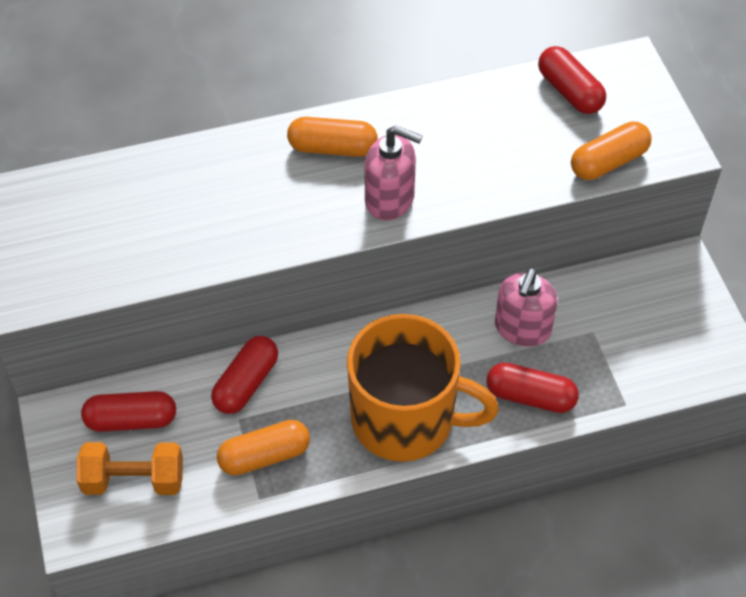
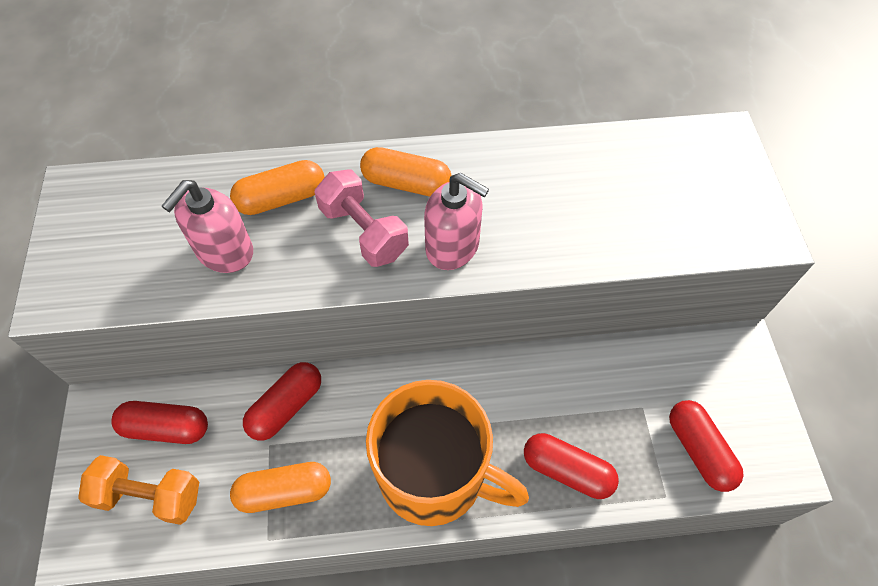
camera: 10 degrees right, 5 degrees up
pink soap dispenser [495,268,558,347] -> pink soap dispenser moved to [161,180,253,273]
red capsule [538,46,606,114] -> red capsule moved to [669,400,744,492]
orange capsule [571,122,652,180] -> orange capsule moved to [230,160,325,215]
none -> pink dumbbell [314,170,409,267]

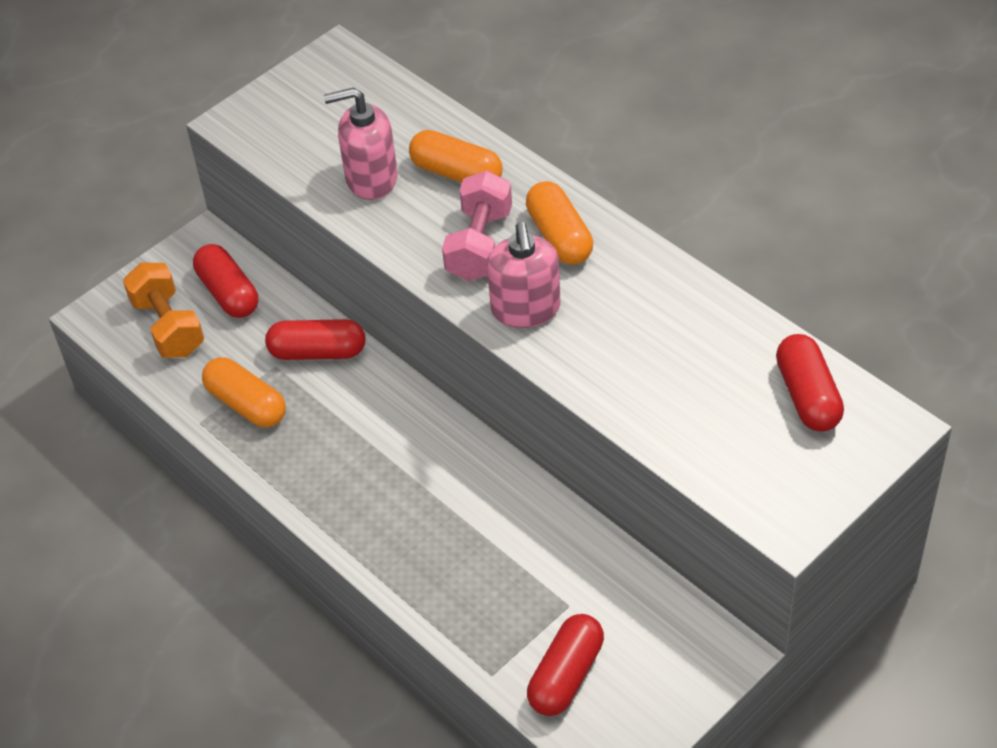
camera: 55 degrees right, 10 degrees down
orange mug [366,380,529,526] -> none
red capsule [524,433,619,499] -> red capsule moved to [776,334,844,432]

